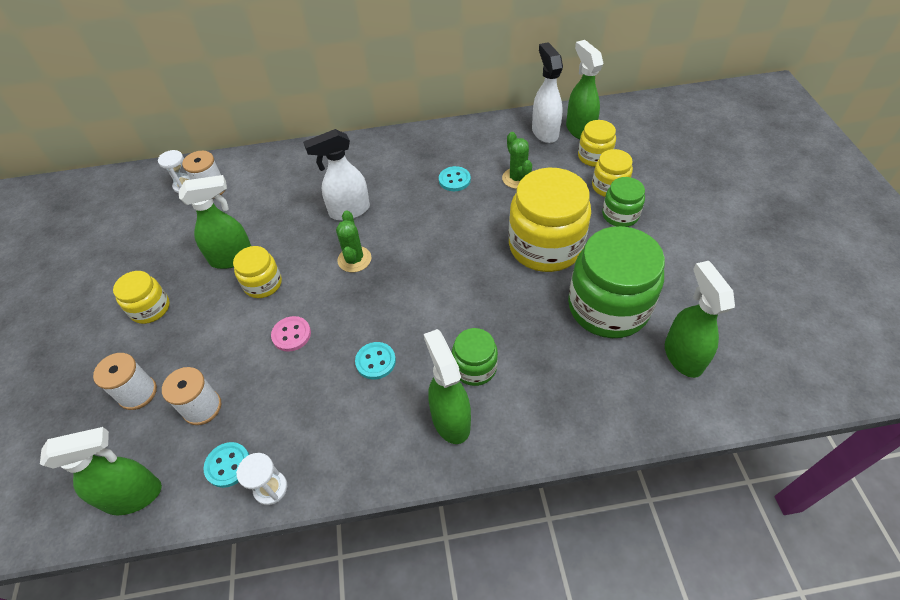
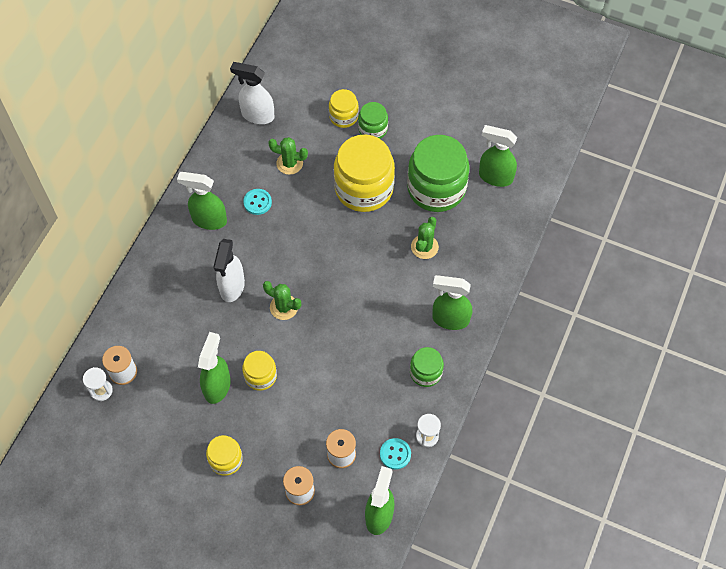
camera: 60 degrees left, 10 degrees up
pink button [271,316,311,352] -> none
turquoise button [355,342,396,380] -> none
green jar [452,328,498,386] -> green jar moved to [410,347,444,387]
green spray bottle [566,40,604,139] -> green spray bottle moved to [177,172,227,230]
yellow jar [578,120,616,167] -> none
none -> green cactus [411,217,439,259]

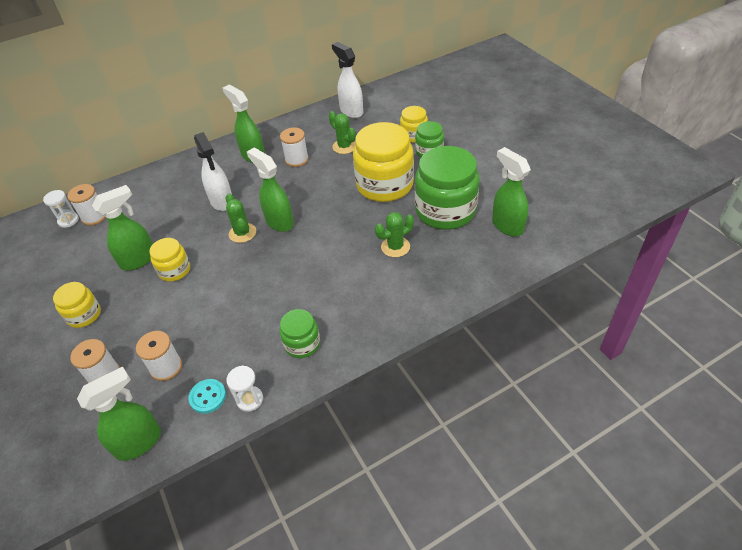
camera: 40 degrees right, 15 degrees down
white spray bottle [214,239,245,302] -> white spray bottle turned 75 degrees counterclockwise [194,132,232,211]
turquoise button [243,189,272,215] -> white spool [280,128,309,167]
green spray bottle [432,275,472,330] -> green spray bottle moved to [247,148,294,232]

